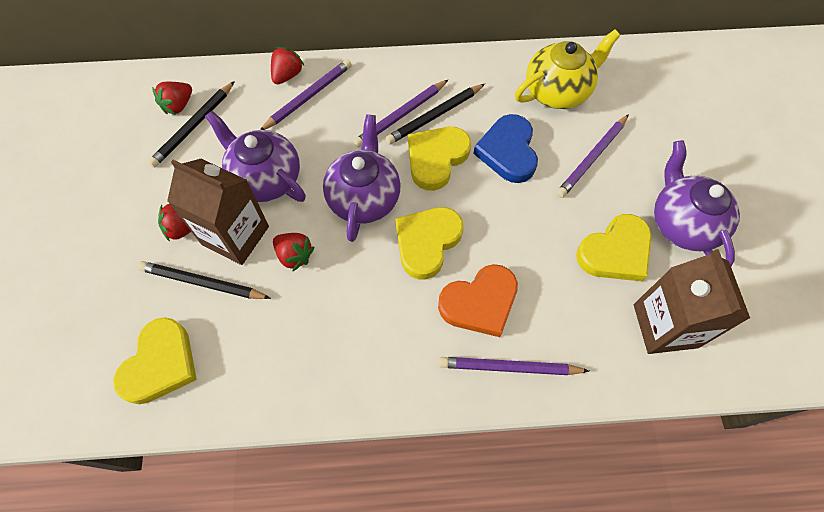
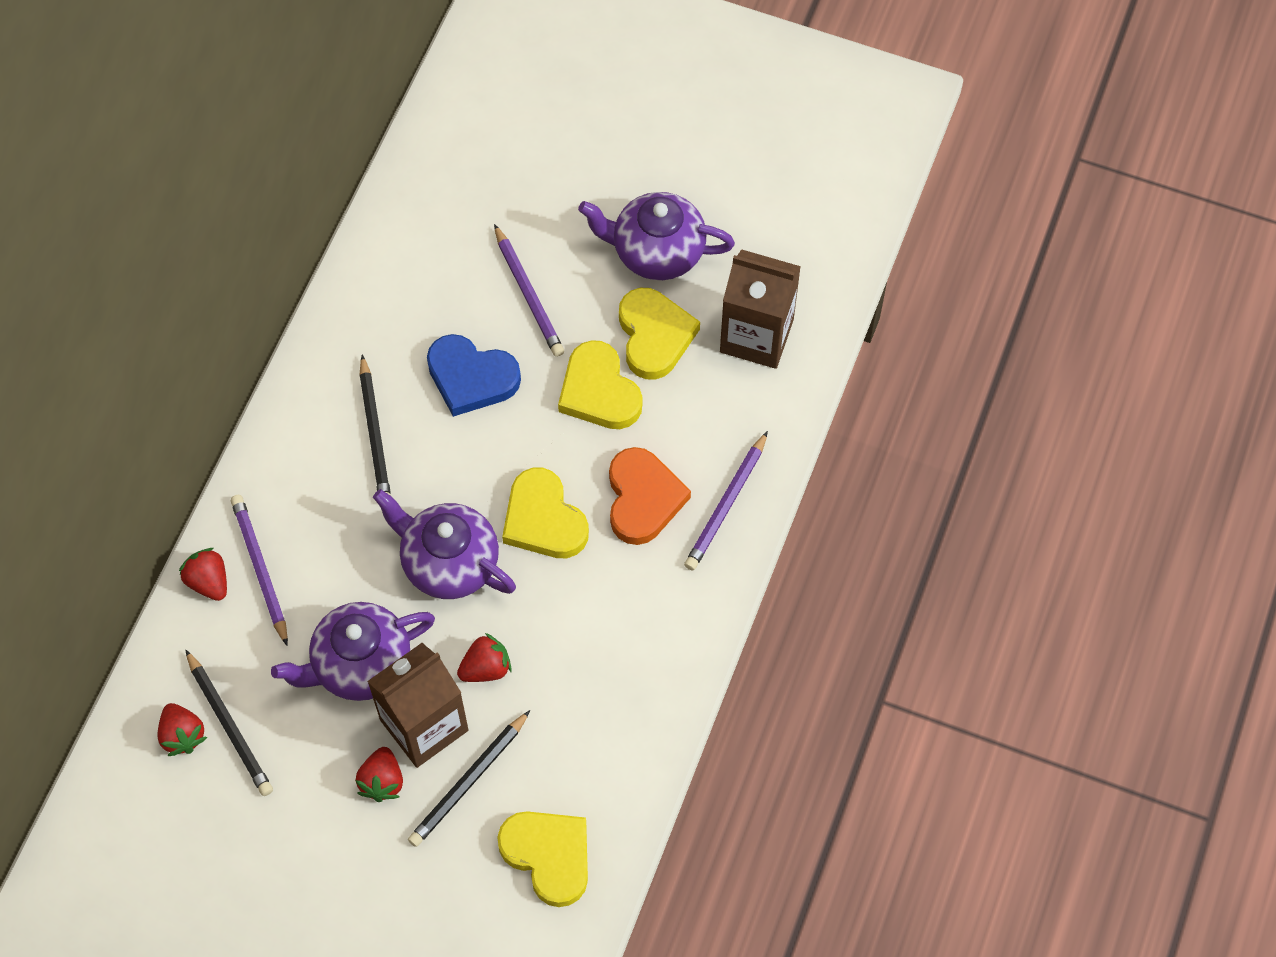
camera: 65 degrees left, 0 degrees up
purple pencil [353,80,448,147] -> none
yellow heart [408,127,471,191] -> yellow heart moved to [558,340,643,429]
yellow teapot [515,30,620,109] -> none

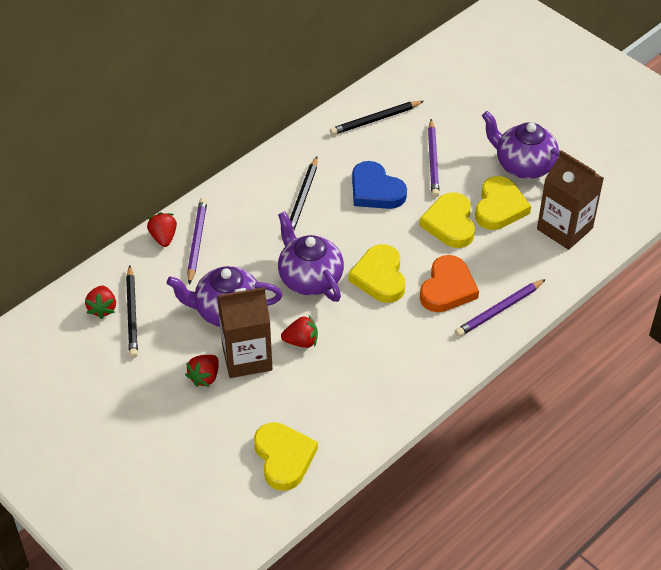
camera: 25 degrees right, 15 degrees down
black pencil [408,710,530,847] -> black pencil moved to [330,101,424,135]

